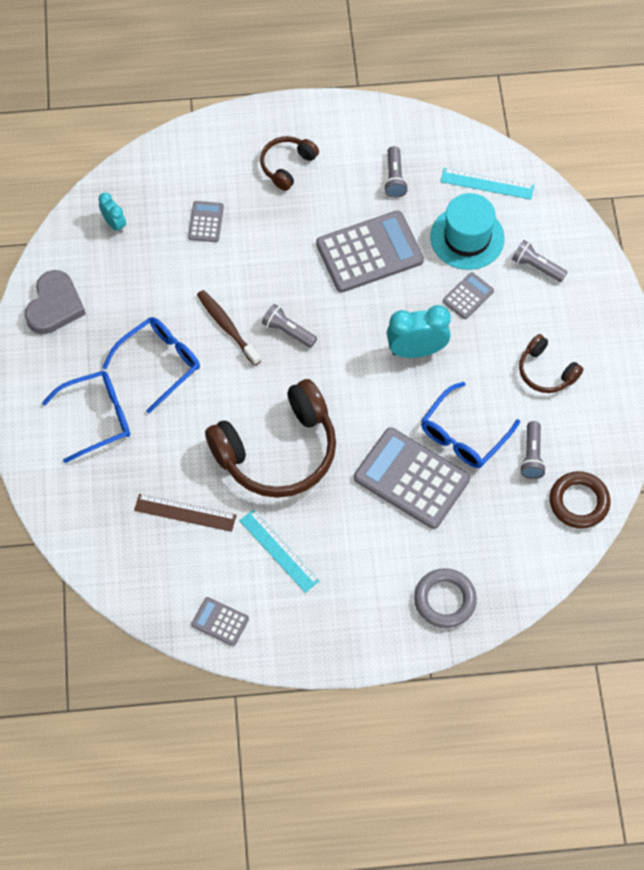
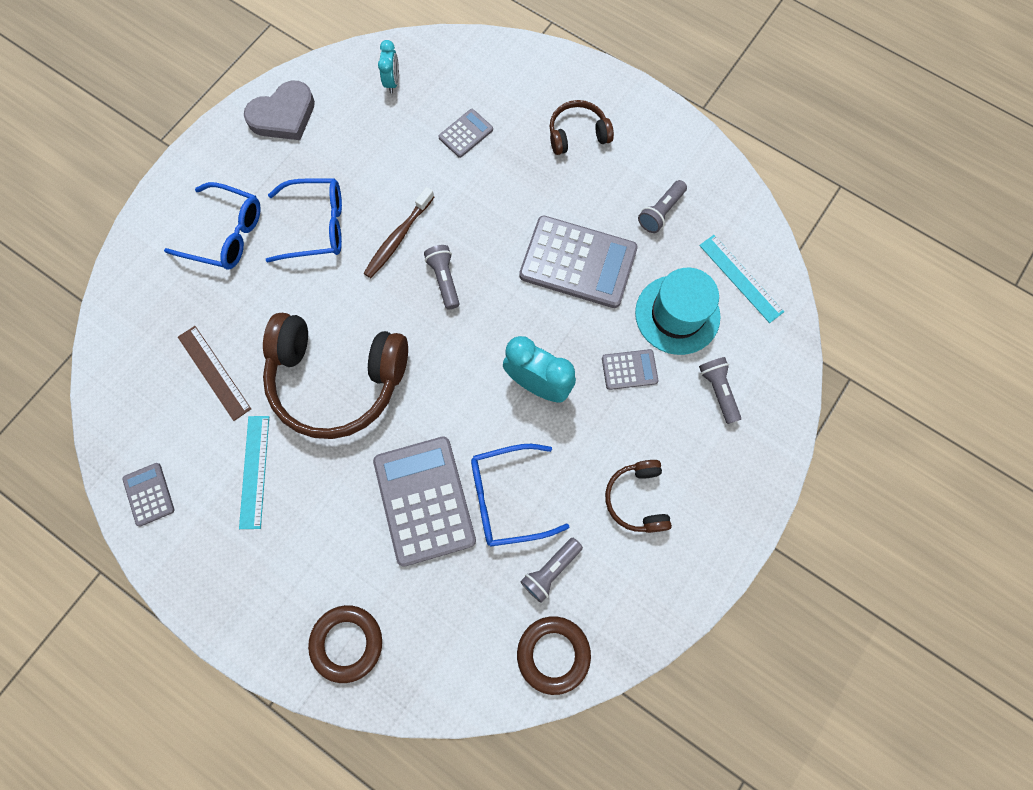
camera: 40 degrees right, 10 degrees up
brown toothbrush [197,290,261,366] -> brown toothbrush turned 150 degrees counterclockwise [364,187,434,278]
grey ring [414,568,477,628] -> brown ring [308,605,382,683]

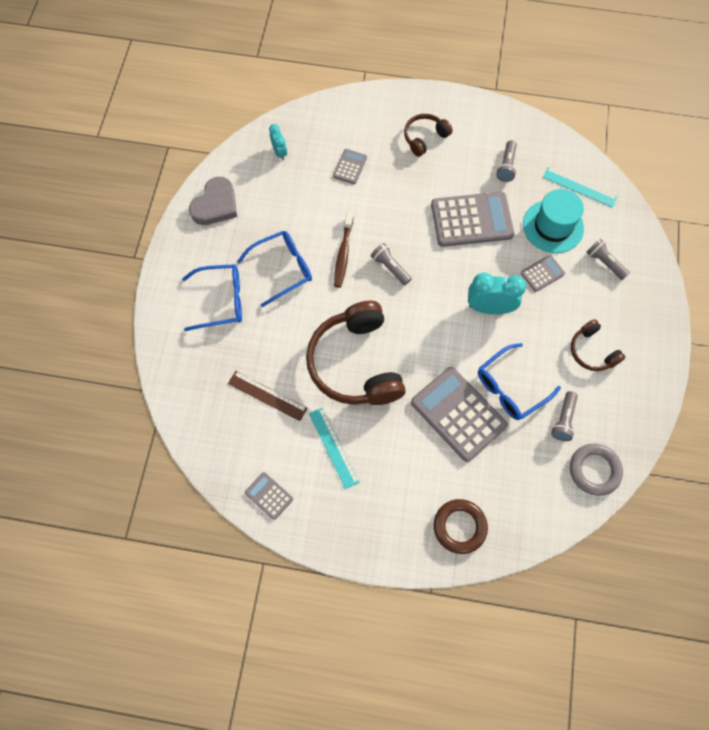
camera: 25 degrees left, 5 degrees down
brown headphones [263,313,408,439] -> brown headphones turned 90 degrees clockwise [306,301,406,405]
brown ring [517,616,591,695] -> grey ring [570,444,623,496]

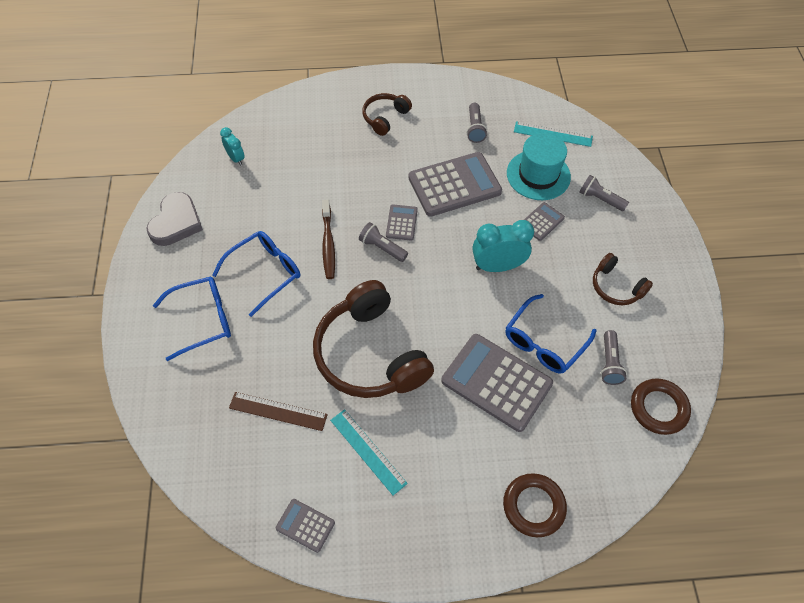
camera: 15 degrees left, 10 degrees down
grey calculator [333,149,367,184] -> grey calculator moved to [386,204,418,241]
grey ring [570,444,623,496] -> brown ring [631,378,691,435]

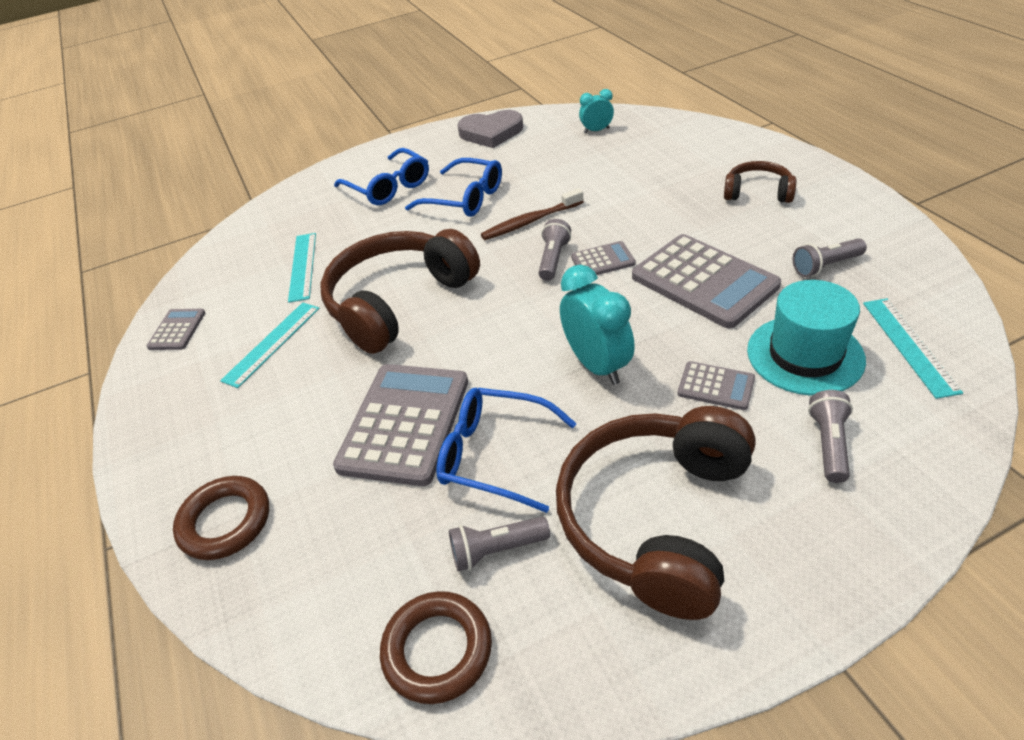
camera: 75 degrees right, 15 degrees down
turquoise clock [220,127,245,166] -> turquoise clock turned 135 degrees counterclockwise [579,89,614,133]
brown ruler [229,392,328,431] -> turquoise ruler [288,233,316,303]
brown headphones [593,253,653,305] -> brown headphones [556,406,755,620], size x2.01

